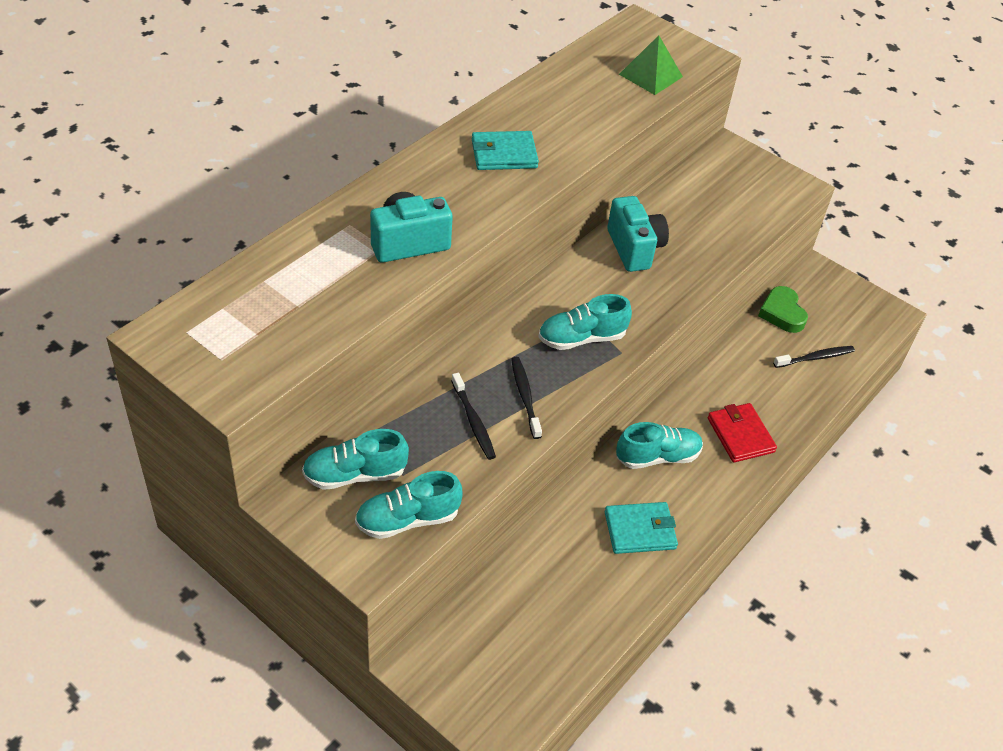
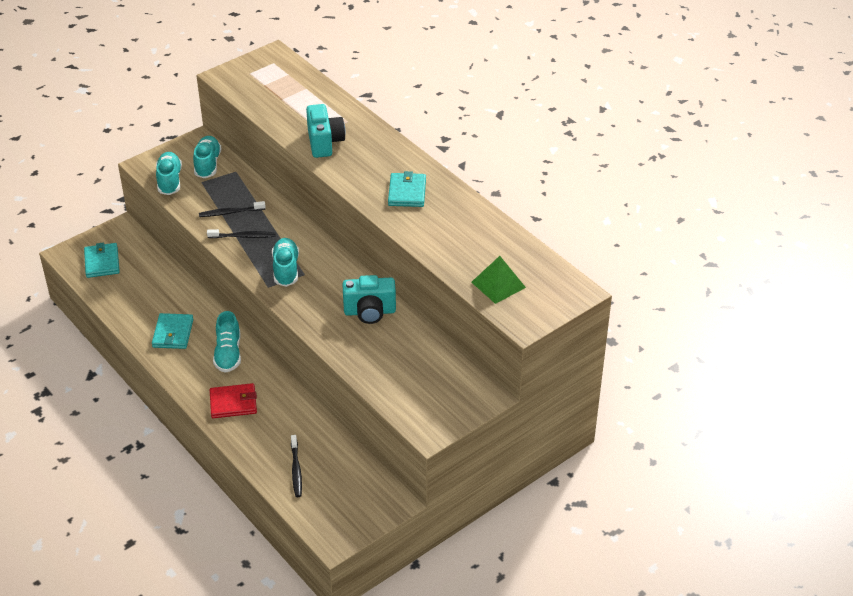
camera: 105 degrees right, 5 degrees down
green heart [758,286,808,333] -> none
none -> turquoise wallet [84,242,120,278]

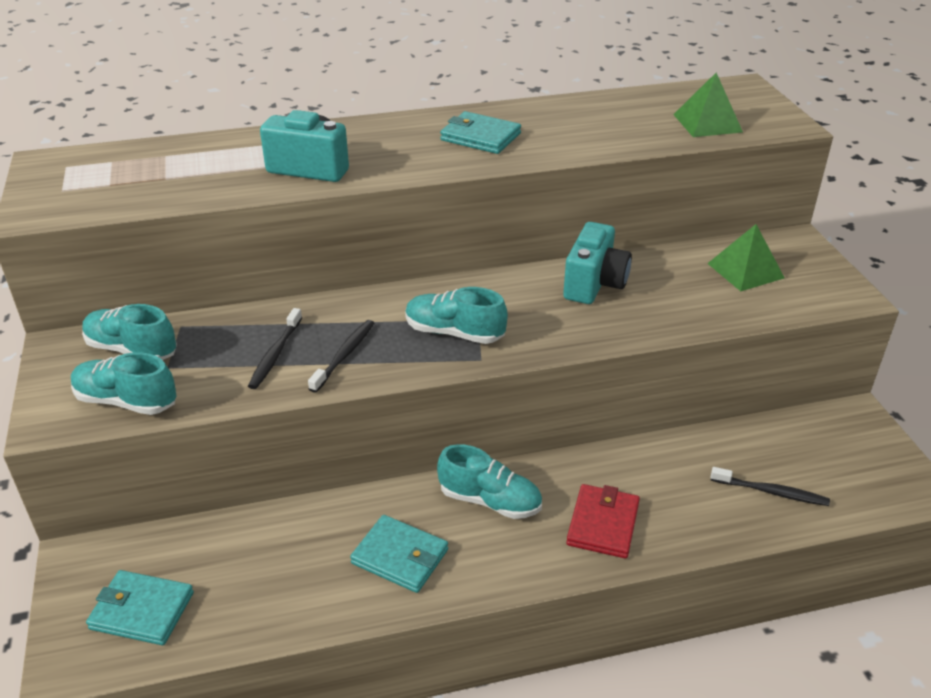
camera: 65 degrees left, 5 degrees down
none -> green pyramid [707,224,785,291]

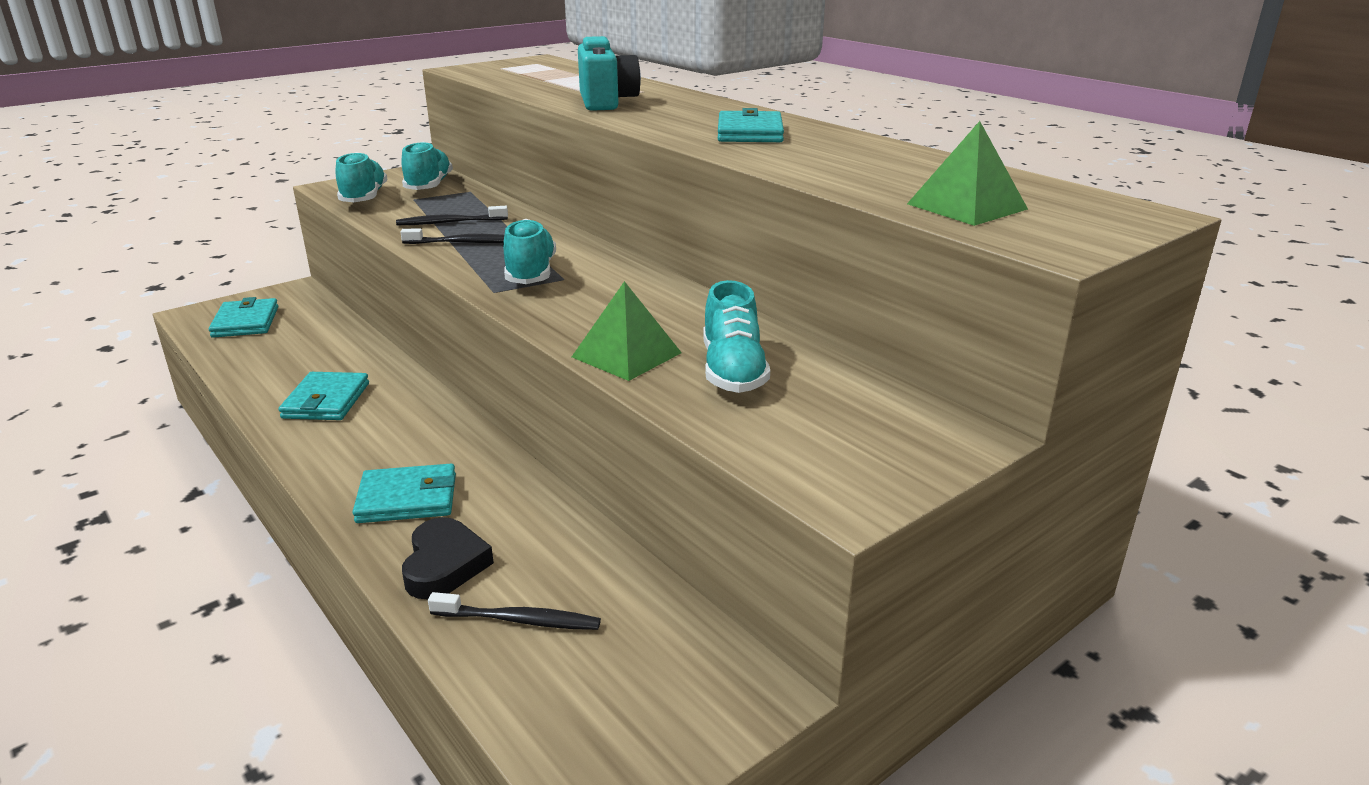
camera: 65 degrees right, 10 degrees down
turquoise shoe [437,444,542,519] -> turquoise shoe moved to [703,280,770,393]
turquoise camera [563,222,632,304] -> none
red wallet [566,484,640,559] -> turquoise wallet [353,464,456,523]
green pyramid [707,224,785,291] -> green pyramid moved to [572,281,682,381]
black toothbrush [711,467,830,506] -> black toothbrush turned 75 degrees counterclockwise [428,592,601,630]
none -> black heart [402,517,494,599]

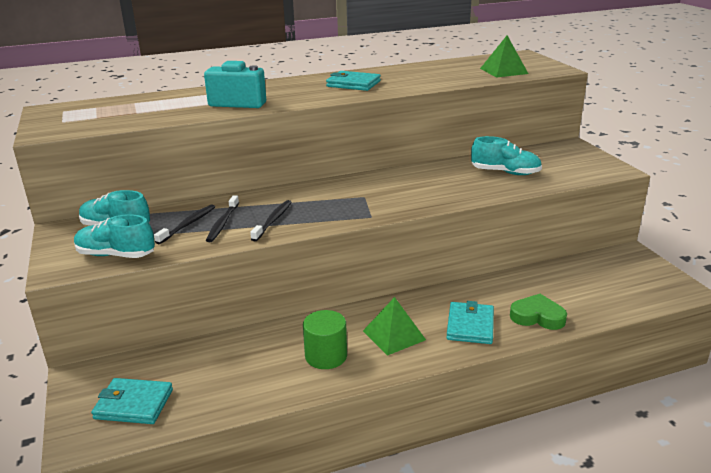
camera: 70 degrees left, 0 degrees up
turquoise wallet [278,372,369,420] -> green cylinder [303,310,347,369]
black heart [402,517,494,599] -> green heart [510,294,567,330]
black toothbrush [428,592,601,630] -> black toothbrush moved to [154,204,215,244]
turquoise shoe [503,219,556,284] -> none
green pyramid [572,281,682,381] -> green pyramid moved to [363,297,426,356]

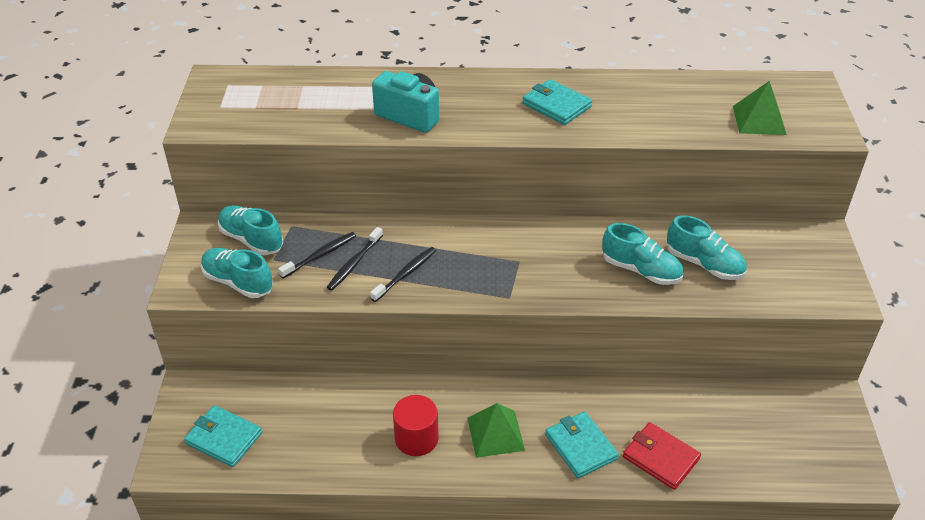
camera: 20 degrees right, 15 degrees up
green cylinder [303,310,347,369] -> red cylinder [393,395,439,456]
turquoise wallet [446,301,494,344] -> turquoise wallet turned 60 degrees counterclockwise [545,411,619,478]
green heart [510,294,567,330] -> red wallet [623,422,701,490]
none -> turquoise shoe [602,223,683,285]

